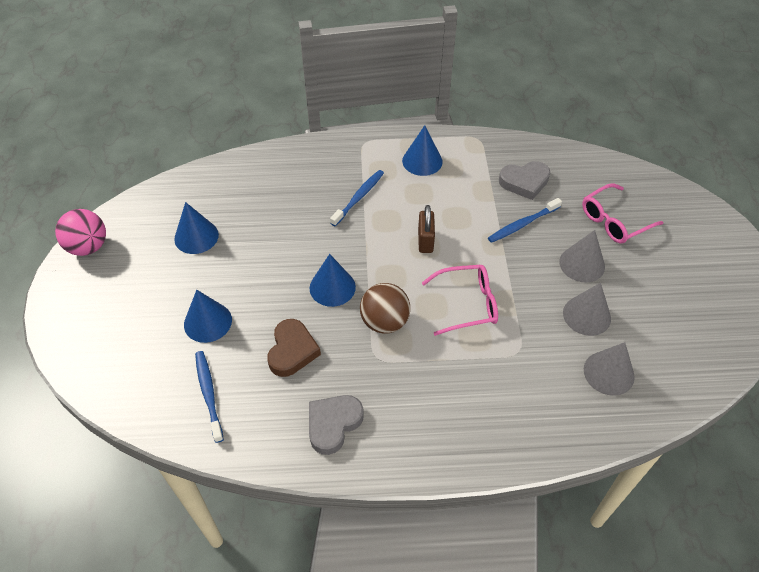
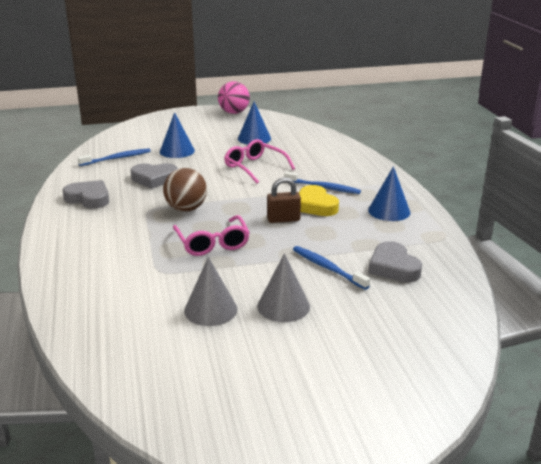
camera: 80 degrees right, 25 degrees down
brown heart [267,319,321,377] -> grey heart [131,163,178,189]
blue cone [309,254,356,307] -> none
pink glasses [582,183,663,244] -> pink glasses moved to [224,139,295,184]
grey cone [584,342,635,396] -> none
none -> yellow heart [299,185,339,216]

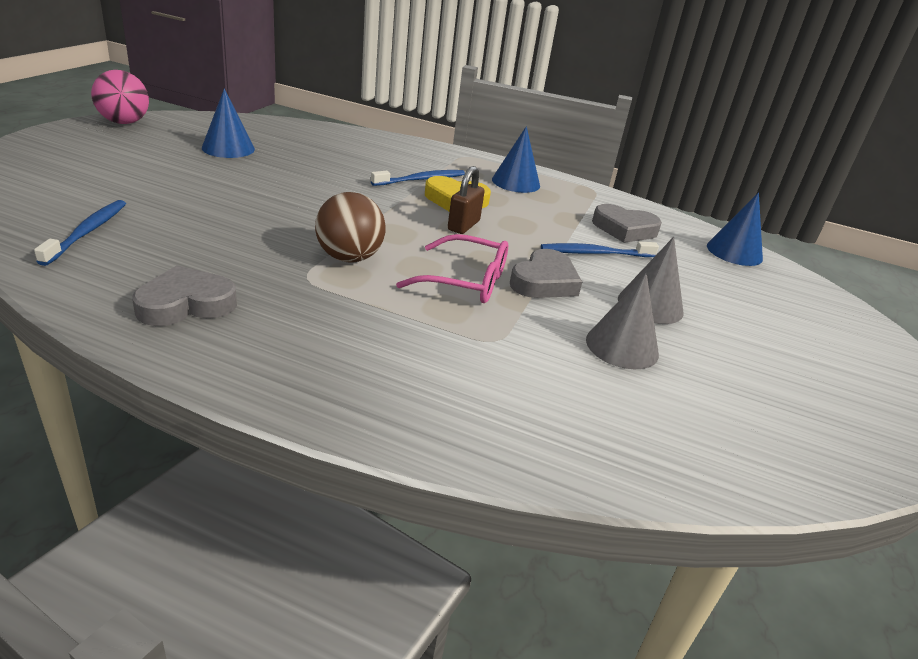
camera: 60 degrees left, 5 degrees up
grey heart [131,163,178,189] -> grey heart moved to [510,249,582,298]
blue cone [160,112,195,158] -> blue cone moved to [707,192,763,266]
pink glasses [224,139,295,184] -> none

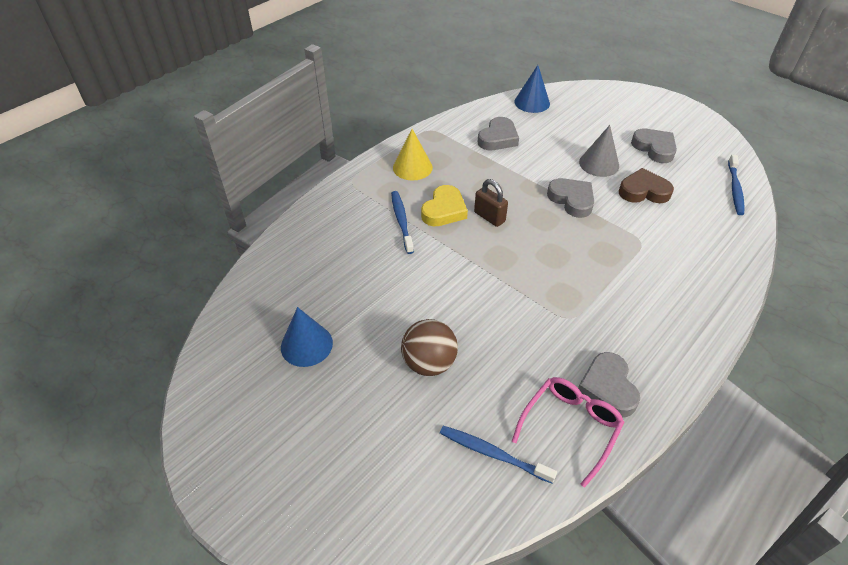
camera: 65 degrees left, 15 degrees up
pink ball [91,70,149,124] -> none
brown ball [315,192,386,263] -> brown ball moved to [401,319,458,376]
pink glasses [396,234,508,303] -> pink glasses moved to [512,377,625,488]
blue cone [492,126,540,193] -> yellow cone [393,129,433,181]
blue toothbrush [541,241,659,257] -> blue toothbrush moved to [728,155,744,215]
grey cone [586,273,659,369] -> brown heart [619,168,674,203]
none -> grey heart [631,129,677,163]

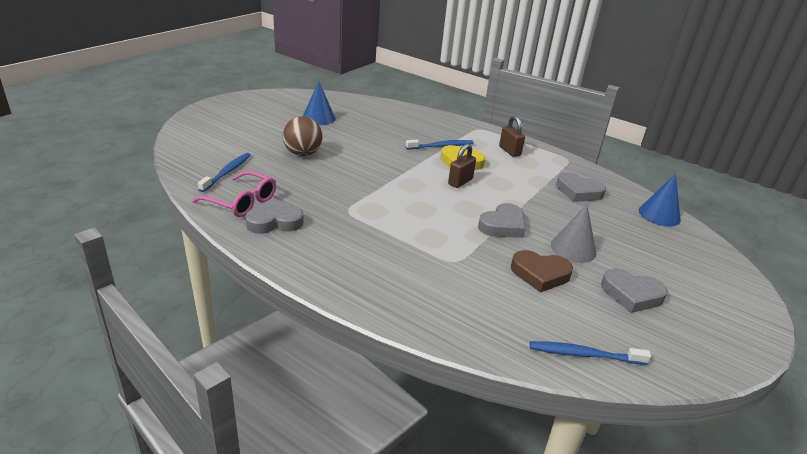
camera: 80 degrees right, 15 degrees down
yellow cone [393,129,433,181] -> brown padlock [499,116,525,157]
brown heart [619,168,674,203] -> brown heart turned 105 degrees clockwise [511,250,573,293]
grey heart [631,129,677,163] -> grey heart turned 60 degrees clockwise [601,268,668,313]

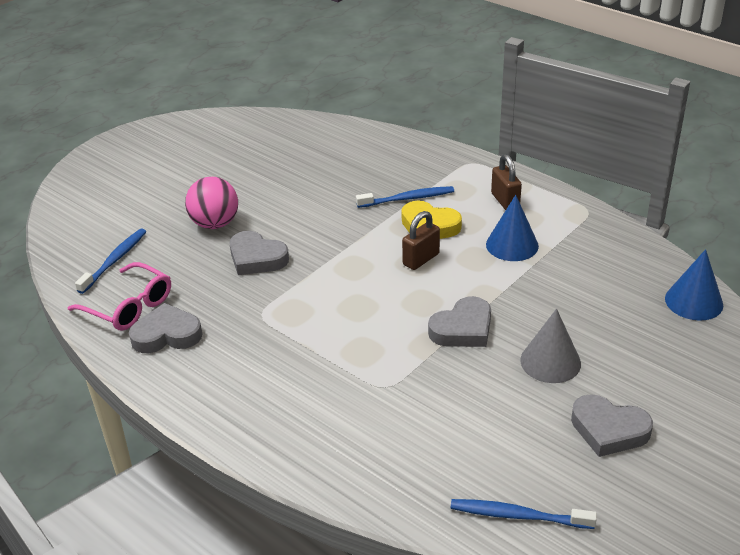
camera: 10 degrees right, 5 degrees up
brown ball [283,116,322,156] -> pink ball [185,177,238,229]
blue cone [303,81,335,125] -> blue cone moved to [486,195,539,261]
brown heart [511,250,573,293] -> none
grey heart [556,172,606,202] -> grey heart moved to [229,231,289,275]

